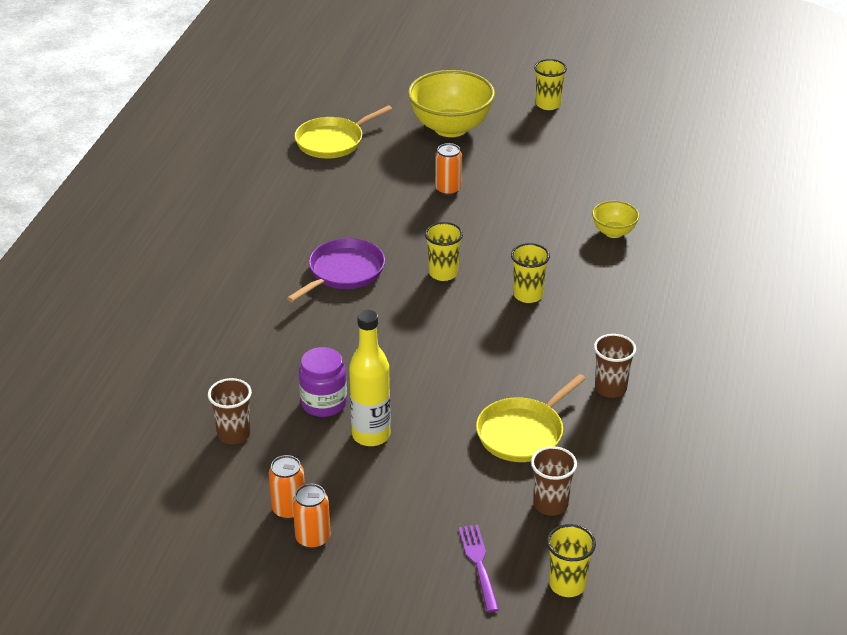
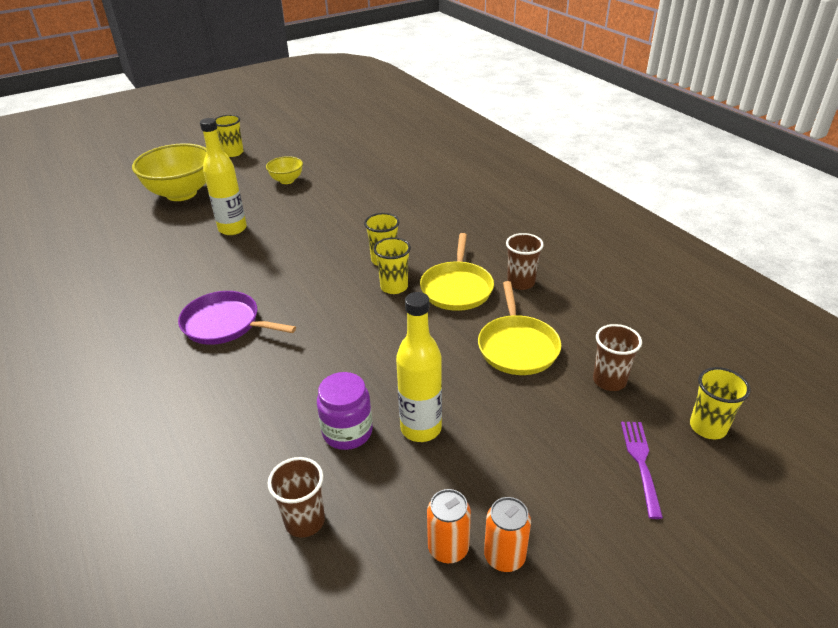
camera: 45 degrees left, 0 degrees up
purple pan [287,238,385,302] -> purple pan turned 60 degrees counterclockwise [178,291,296,345]
yellow pan [295,105,393,158] -> yellow pan moved to [420,233,494,311]
yellow cup [425,222,463,281] -> yellow cup moved to [373,237,411,294]
orange can [435,143,462,196] -> yellow bottle [200,118,247,235]
purple fork [459,525,499,612] -> purple fork turned 60 degrees clockwise [621,422,663,519]
yellow bowl [592,201,639,238] -> yellow bowl moved to [266,156,303,184]

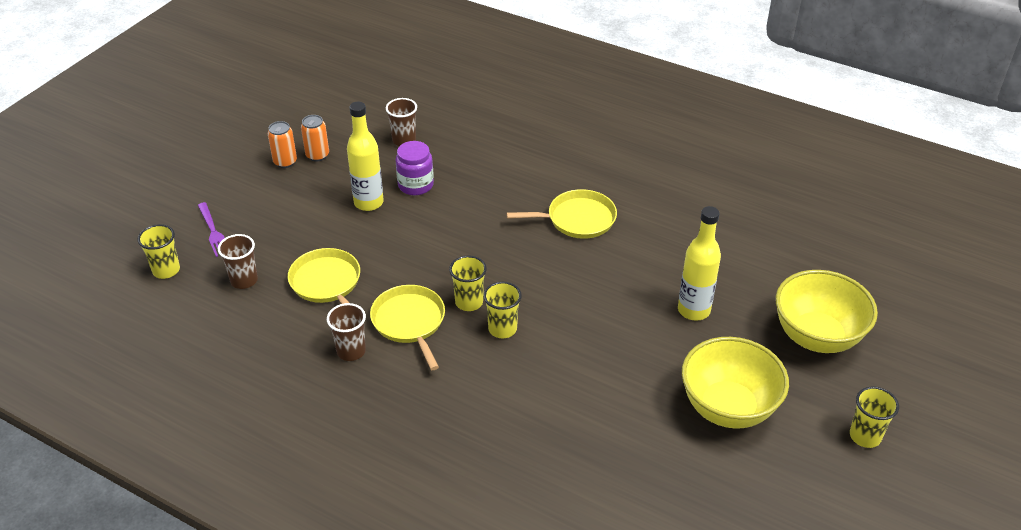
camera: 150 degrees right, 5 degrees up
purple pan [178,291,296,345] -> yellow pan [506,189,617,239]
yellow bowl [266,156,303,184] -> yellow bowl [682,337,789,429], size x2.02

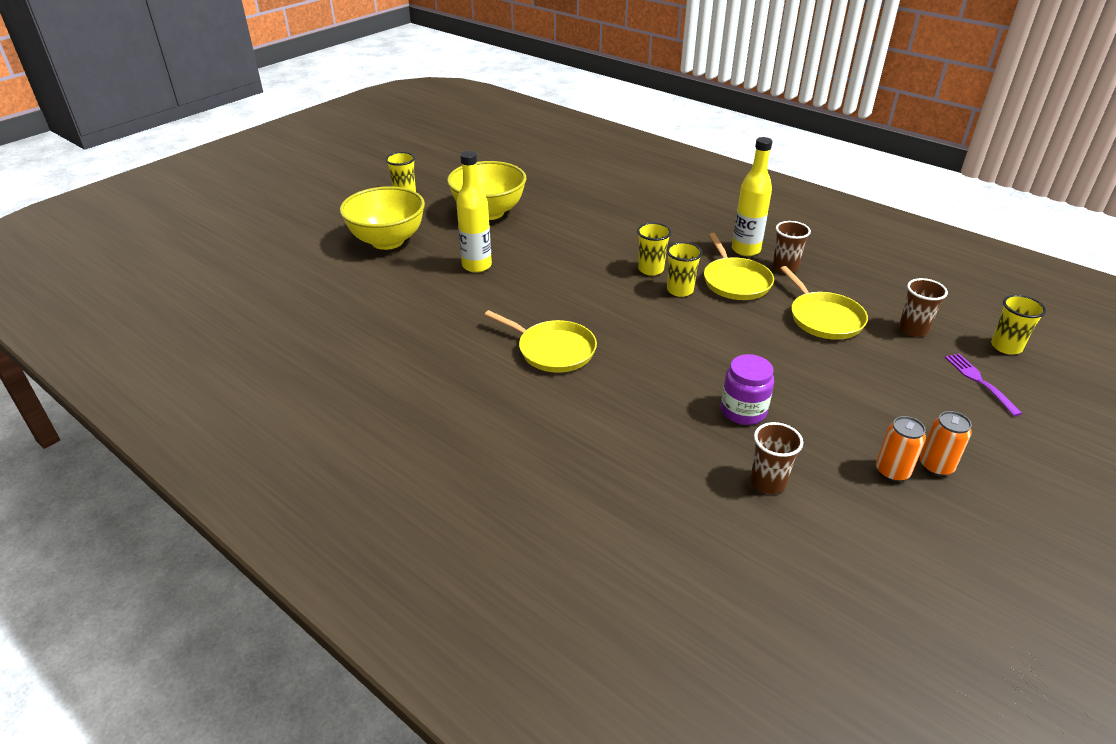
camera: 170 degrees left, 5 degrees down
yellow bottle [347,101,384,211] -> yellow bottle moved to [732,137,773,256]
yellow pan [506,189,617,239] -> yellow pan turned 150 degrees counterclockwise [485,310,597,373]

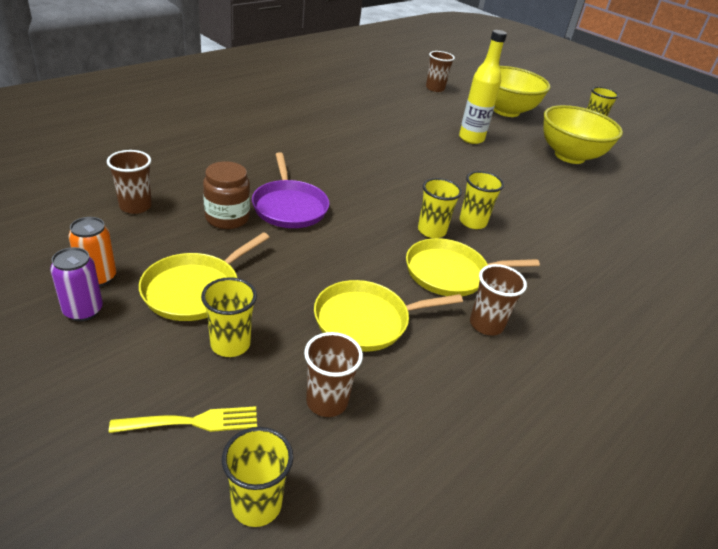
camera: 90 degrees right, 0 degrees up
yellow pan [485,310,597,373] -> yellow pan moved to [139,232,270,321]
purple jar [721,354,774,425] -> brown jar [203,161,250,229]
yellow bottle [732,137,773,256] -> none
orange can [920,411,972,477] -> purple can [50,247,103,321]
purple fork [945,353,1023,416] -> yellow fork [109,406,257,433]
none -> yellow cup [201,277,257,357]
none -> purple pan [252,152,329,228]
none -> brown cup [426,51,455,92]

